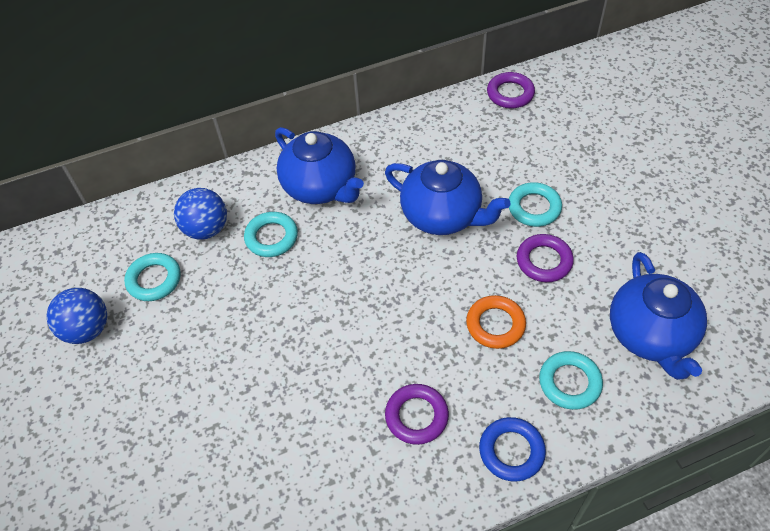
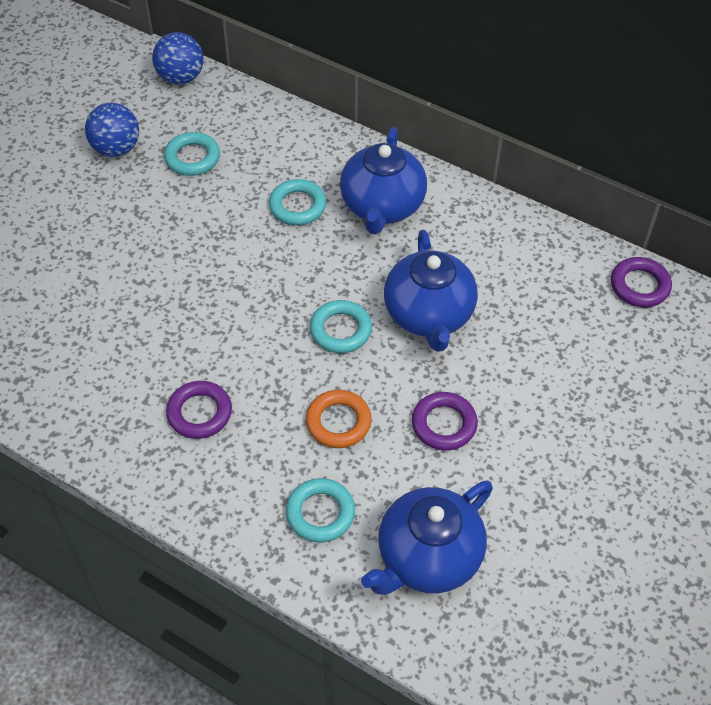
camera: 50 degrees right, 0 degrees up
blue ball [174,188,227,240] -> blue ball moved to [152,32,204,85]
blue ring [479,417,546,482] -> none
turquoise ring [509,182,562,227] -> turquoise ring moved to [310,300,372,353]

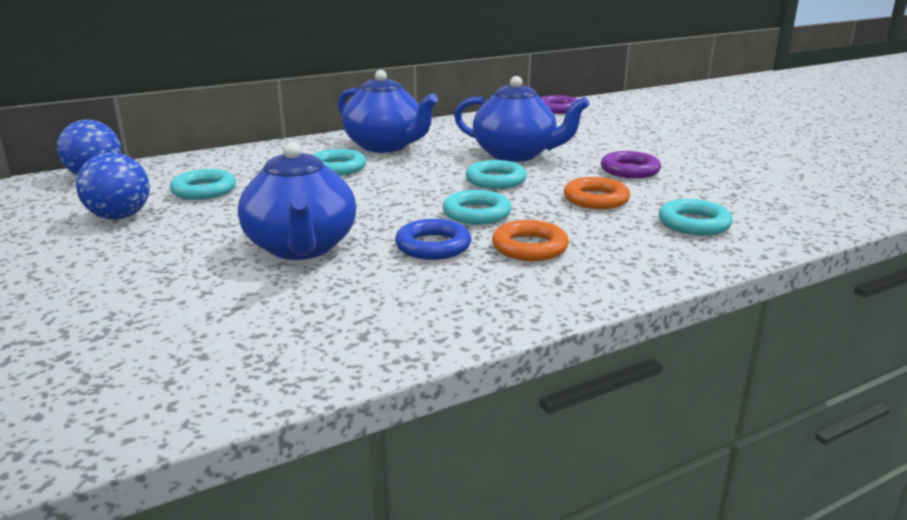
camera: 60 degrees left, 30 degrees down
purple ring [166,381,232,439] -> orange ring [492,220,569,261]
blue teapot [361,481,493,595] -> blue teapot moved to [238,142,356,260]
none -> blue ring [395,219,471,260]
none -> turquoise ring [443,190,512,225]

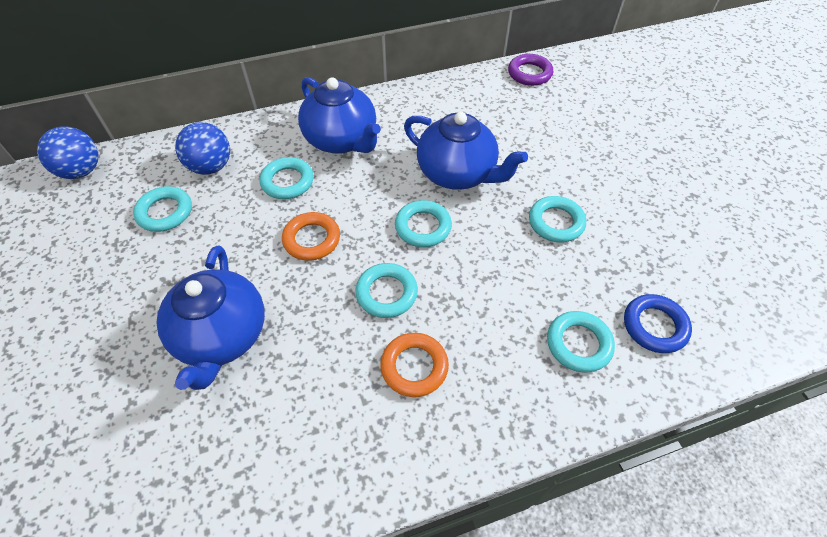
camera: 10 degrees right, 30 degrees up
blue ball [76,152,150,220] -> blue ball moved to [175,122,230,175]
blue ring [395,219,471,260] -> blue ring moved to [624,294,692,353]
orange ring [564,177,630,209] -> orange ring moved to [282,212,340,261]
purple ring [601,151,661,178] -> turquoise ring [529,196,586,242]

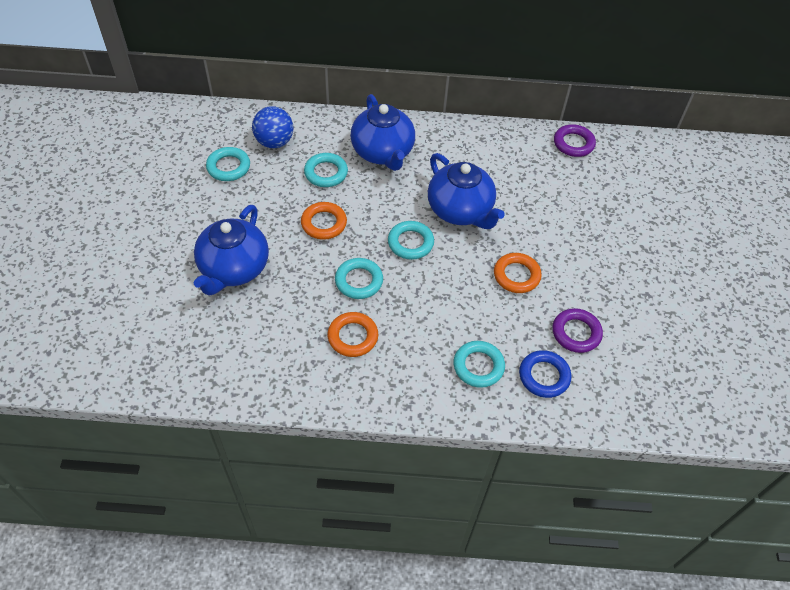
camera: 20 degrees right, 0 degrees up
blue ball [37,126,99,179] -> none
turquoise ring [529,196,586,242] -> orange ring [494,253,542,293]
none -> purple ring [553,308,603,353]

